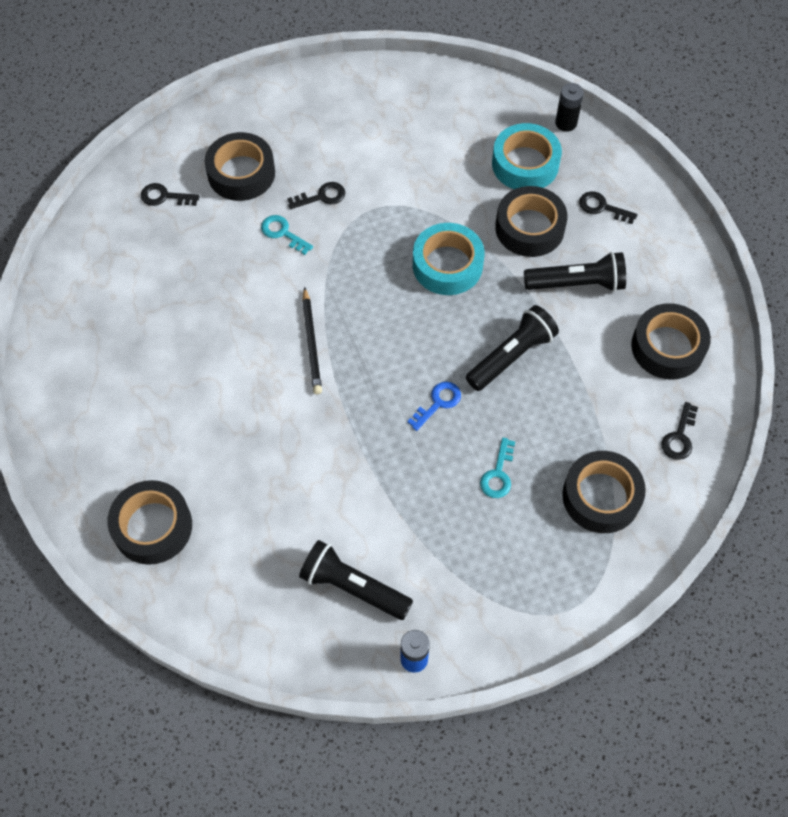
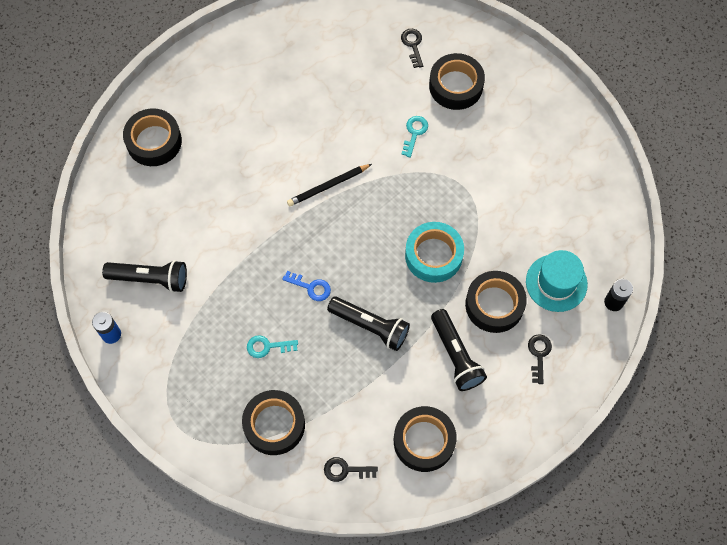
camera: 70 degrees right, 5 degrees up
black key [287,182,345,209] -> none
black flashlight [299,540,413,620] -> black flashlight turned 90 degrees clockwise [102,260,187,293]
turquoise tape [492,123,562,189] -> turquoise hat [526,250,588,312]

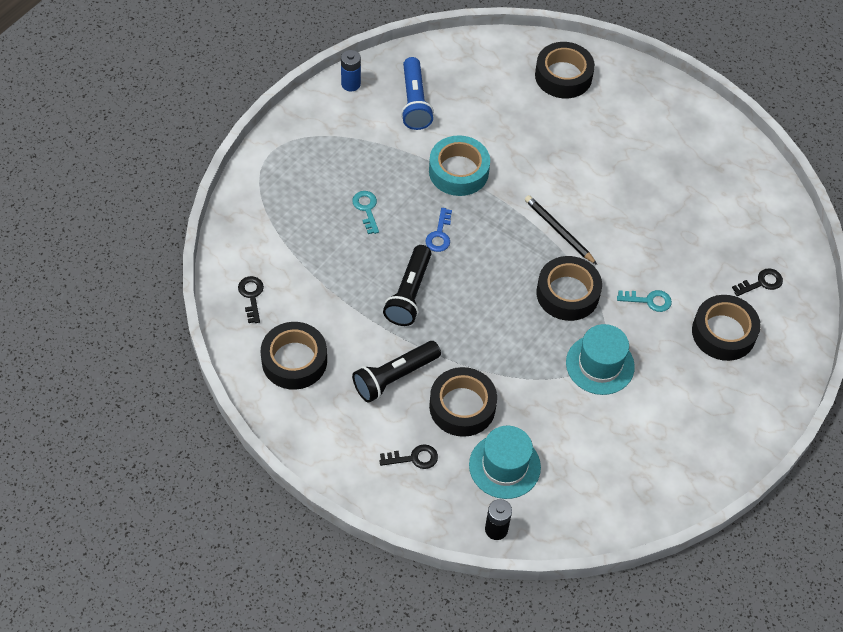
camera: 75 degrees right, 10 degrees down
black flashlight [102,260,187,293] -> blue flashlight [401,57,434,130]
black tape [242,390,305,455] -> black tape moved to [536,256,602,321]
turquoise tape [405,222,464,283] -> turquoise tape moved to [429,135,490,196]
none -> turquoise hat [566,324,635,395]

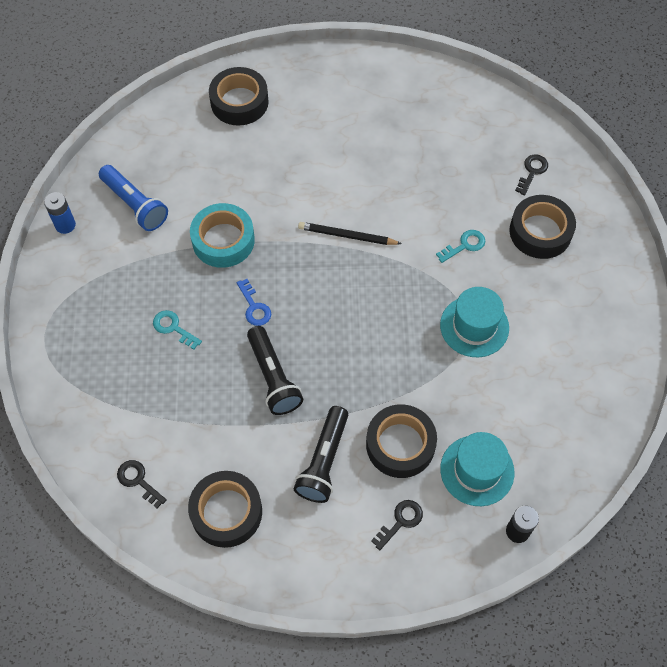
camera: 35 degrees left, 5 degrees up
black tape [536,256,602,321] -> none

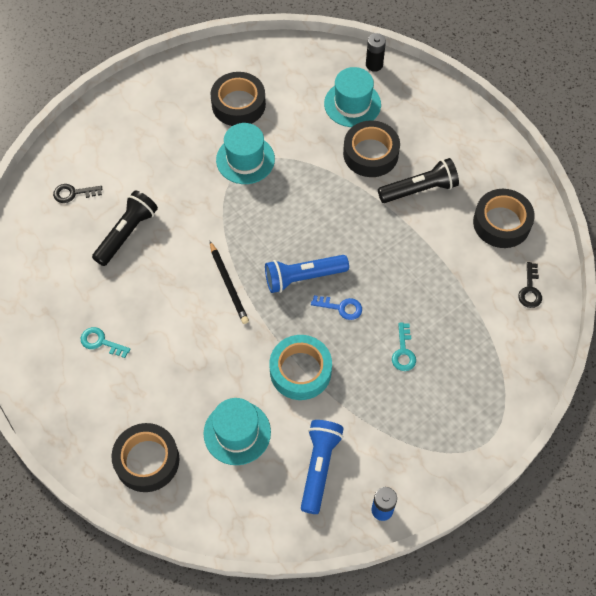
camera: 125 degrees left, 0 degrees up
blue key [237,279,271,326] -> blue key turned 75 degrees clockwise [311,295,362,320]
black flashlight [247,326,303,415] -> black flashlight moved to [92,190,158,266]
black key [371,500,423,550] -> none
turquoise key [436,230,485,263] -> turquoise key moved to [81,327,131,358]
black tape [509,195,576,259] -> black tape moved to [211,72,266,126]
none -> turquoise hat [204,398,271,465]
none -> blue flashlight [265,255,349,293]

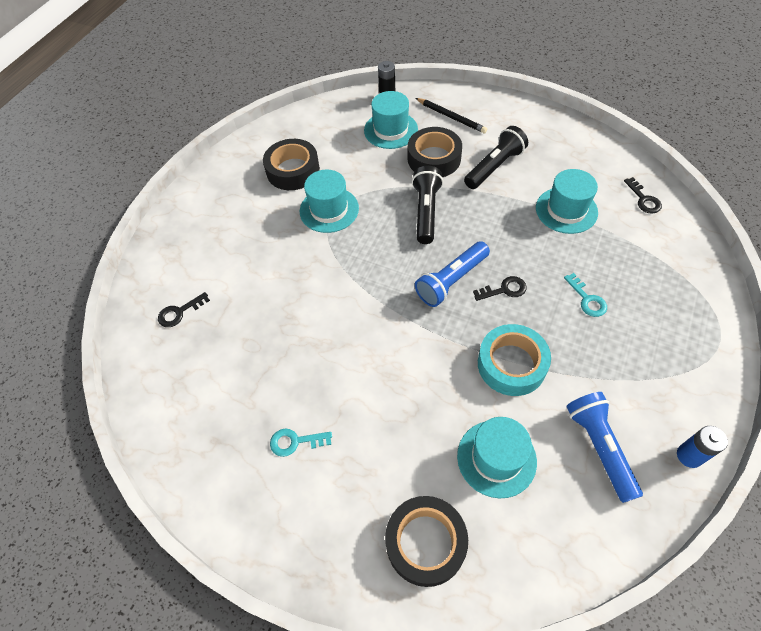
camera: 25 degrees left, 5 degrees down
black flashlight [92,190,158,266] -> black flashlight moved to [412,166,443,244]
black pencil [210,241,249,324] -> black pencil moved to [416,98,487,134]
blue key [311,295,362,320] -> black key [473,276,527,301]
black tape [473,189,535,248] -> none
none -> turquoise hat [536,169,598,234]

